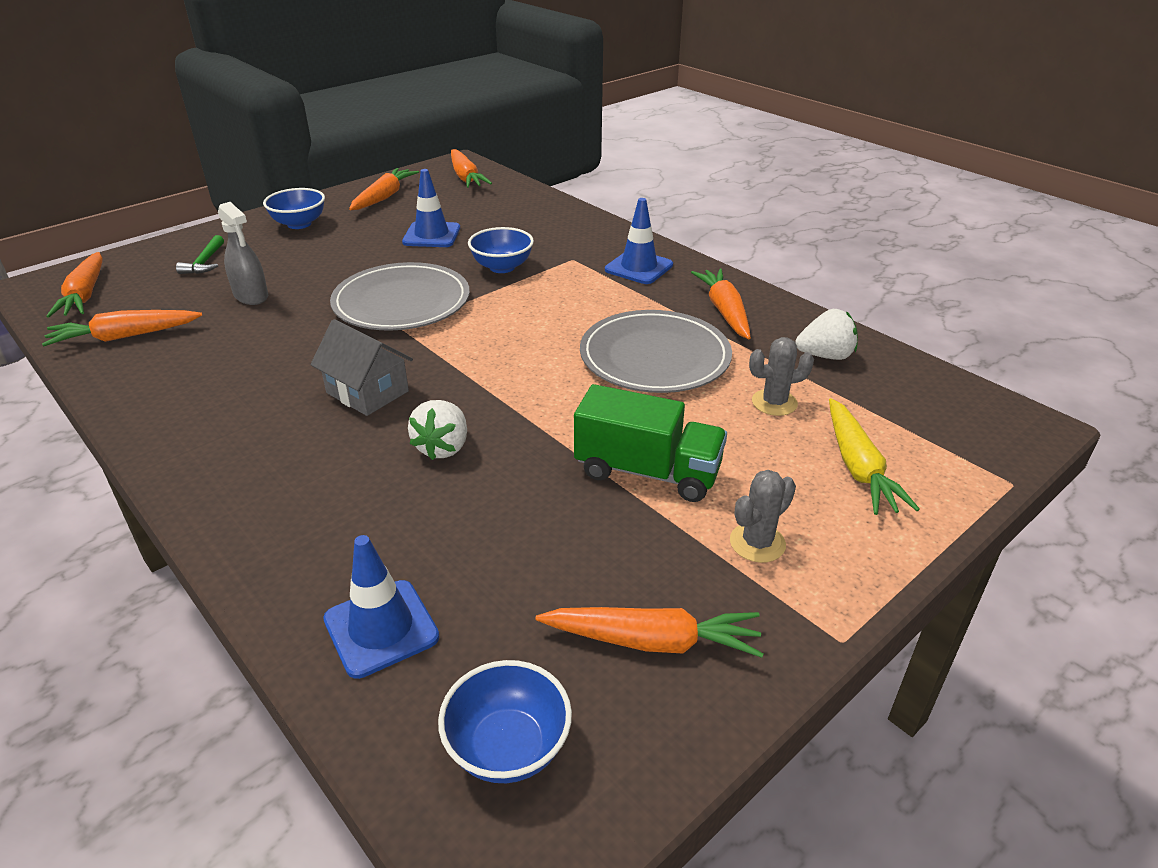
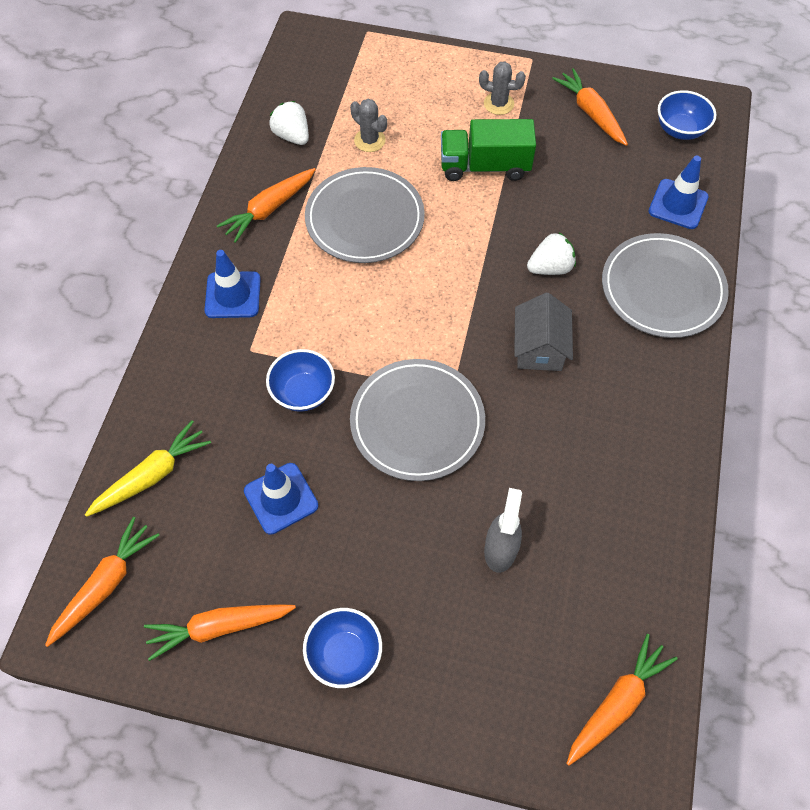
camera: 125 degrees left, 25 degrees up
orange carrot [42,310,202,347] -> none
green hammer [176,235,224,274] -> none
green truck [574,384,727,502] -> green truck turned 75 degrees counterclockwise [441,119,536,181]
yellow carrot [829,398,920,515] -> yellow carrot moved to [85,420,211,517]
none -> grey plate [602,233,729,338]

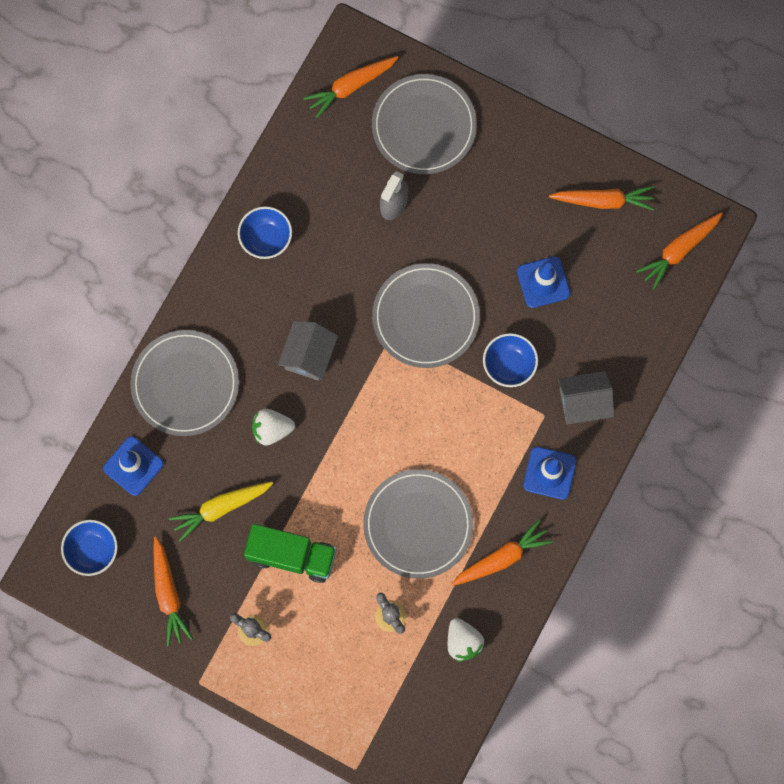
camera: 165 degrees left, 15 degrees up
yellow carrot [85,420,211,517] -> yellow carrot moved to [169,482,273,542]
blue bowl [303,608,382,688] -> blue bowl moved to [238,206,292,259]
none -> grey plate [372,74,477,174]
none -> grey house [558,371,614,425]

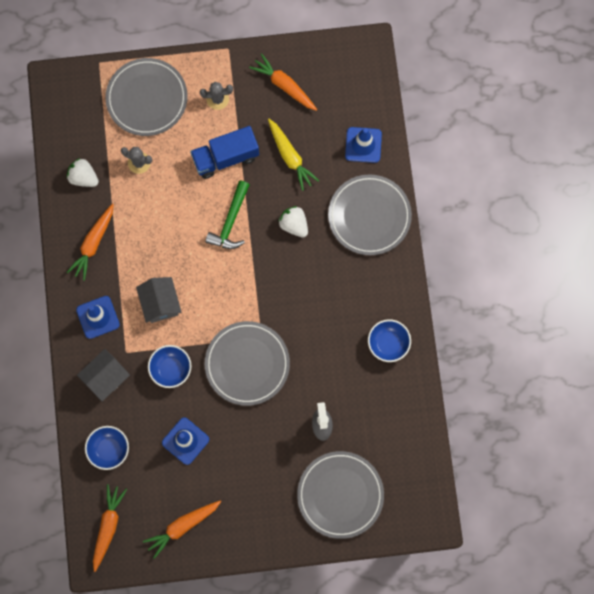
camera: 145 degrees right, 0 degrees up
blue bowl [61,520,118,576] -> blue bowl moved to [85,426,129,470]
yellow carrot [169,482,273,542] -> yellow carrot turned 120 degrees clockwise [268,119,319,191]
green truck [244,524,337,583] -> blue truck [190,126,259,179]
white strawberry [252,409,295,445] -> white strawberry turned 90 degrees counterclockwise [278,206,308,237]
grey house [278,321,338,381] -> grey house moved to [136,277,182,323]
orange carrot [303,56,399,118] -> none
grey plate [363,469,473,579] -> grey plate moved to [105,58,188,136]
none -> green hammer [205,180,250,249]

